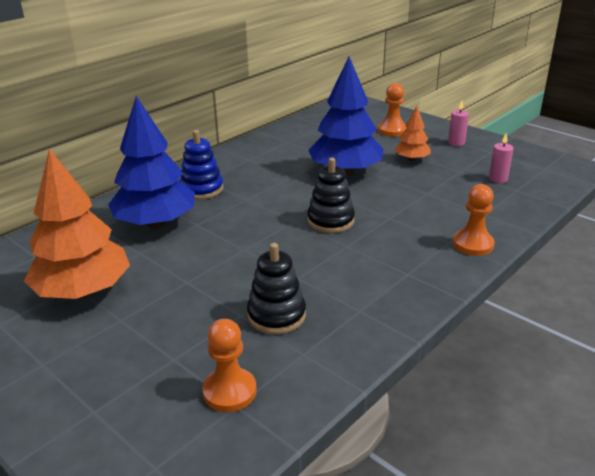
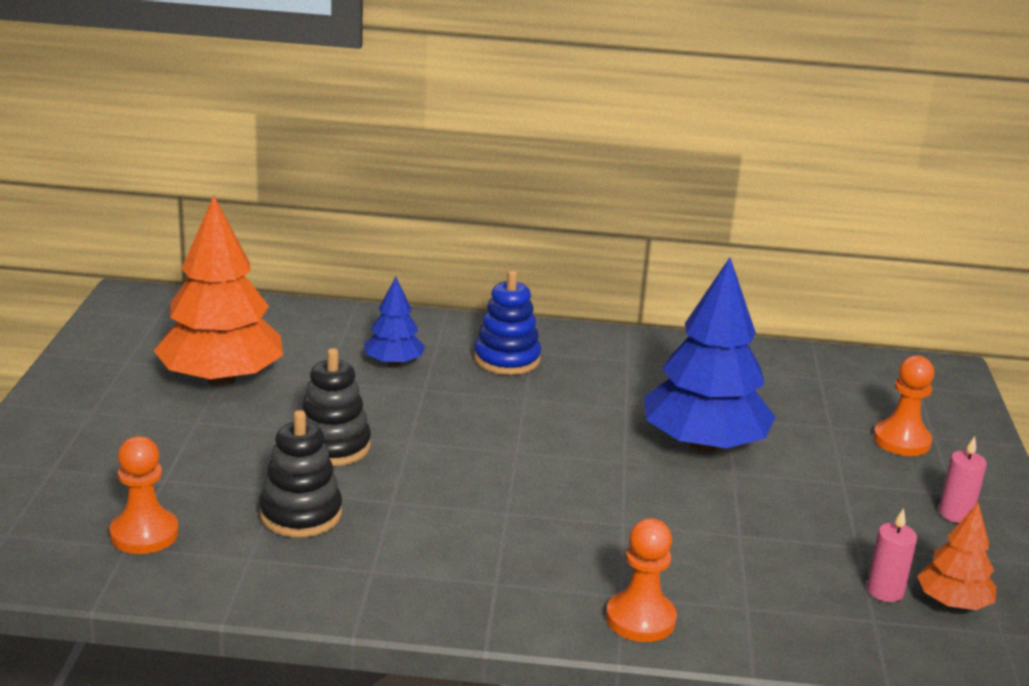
camera: 50 degrees right, 5 degrees down
blue tree [108,96,195,228] -> blue tree [364,277,425,366], size x0.50
black stacking toy [307,158,355,233] -> black stacking toy moved to [302,348,371,466]
orange tree [394,106,431,161] -> orange tree moved to [917,503,996,610]

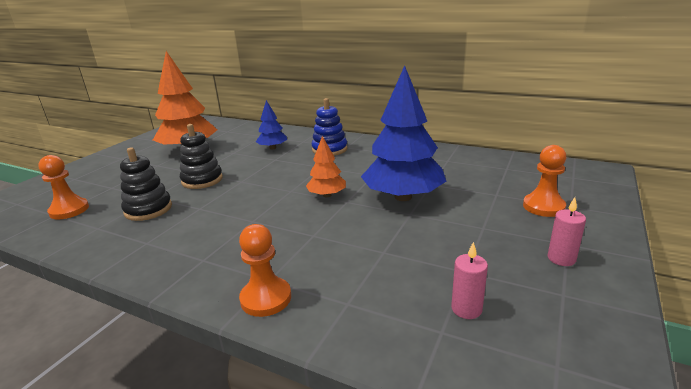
camera: 25 degrees right, 0 degrees up
orange tree [917,503,996,610] -> orange tree moved to [306,136,346,197]

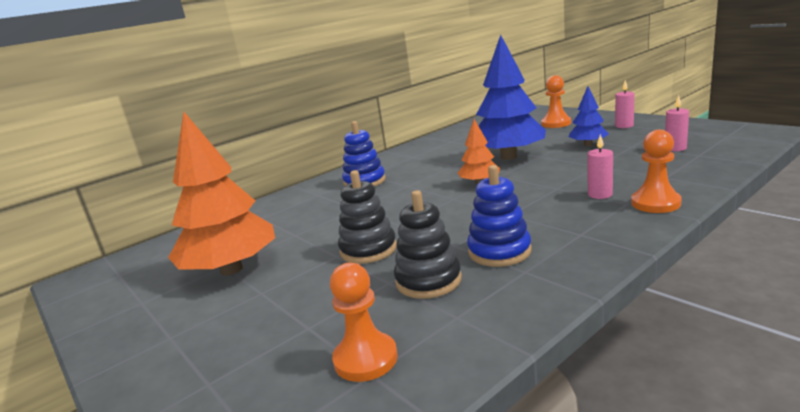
camera: 65 degrees left, 5 degrees down
blue tree [256,100,287,149] -> blue tree moved to [569,86,609,146]
none -> blue stacking toy [467,165,532,267]
none -> pink candle [587,134,613,199]

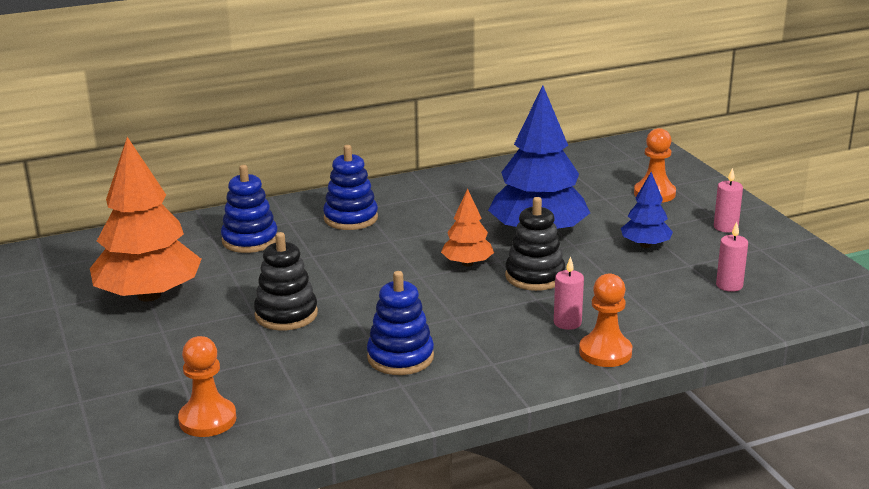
camera: 15 degrees right, 5 degrees up
black stacking toy [394,190,462,299] -> black stacking toy moved to [505,197,565,291]
none -> blue stacking toy [221,165,277,253]

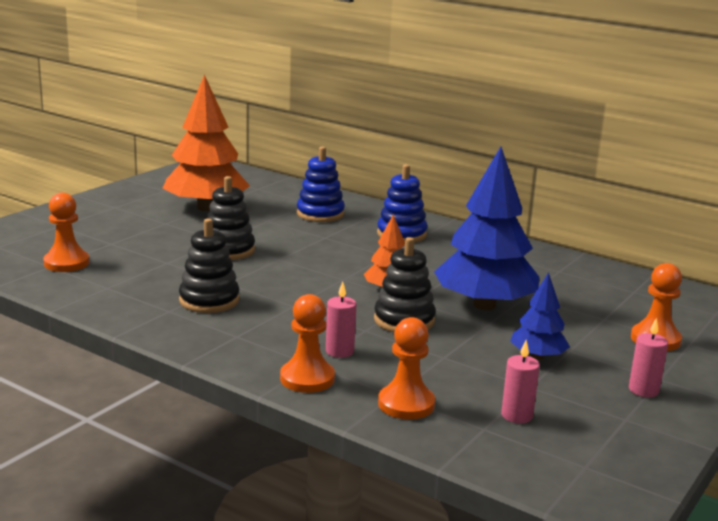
camera: 55 degrees right, 5 degrees down
blue stacking toy [367,271,434,375] -> black stacking toy [179,218,239,313]
none -> orange pawn [378,317,435,420]

